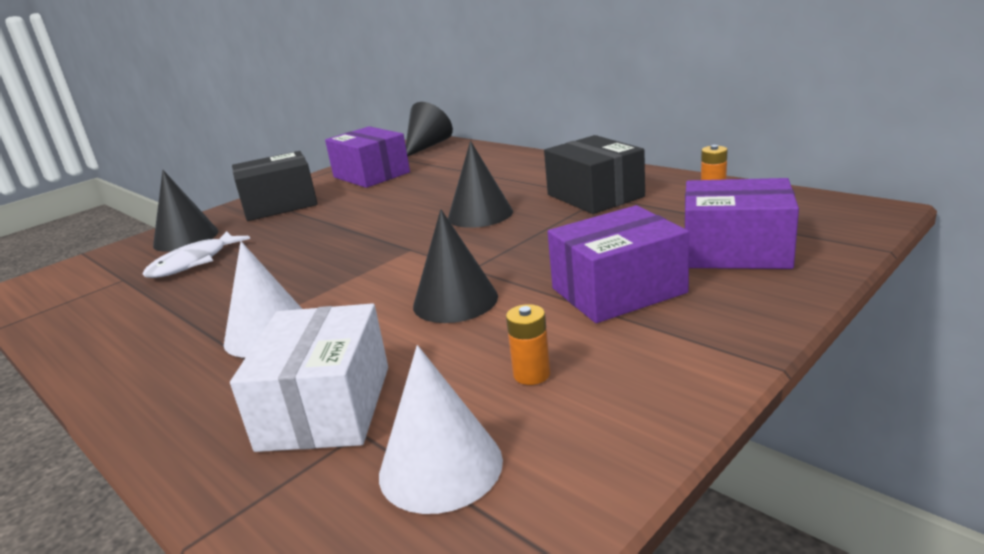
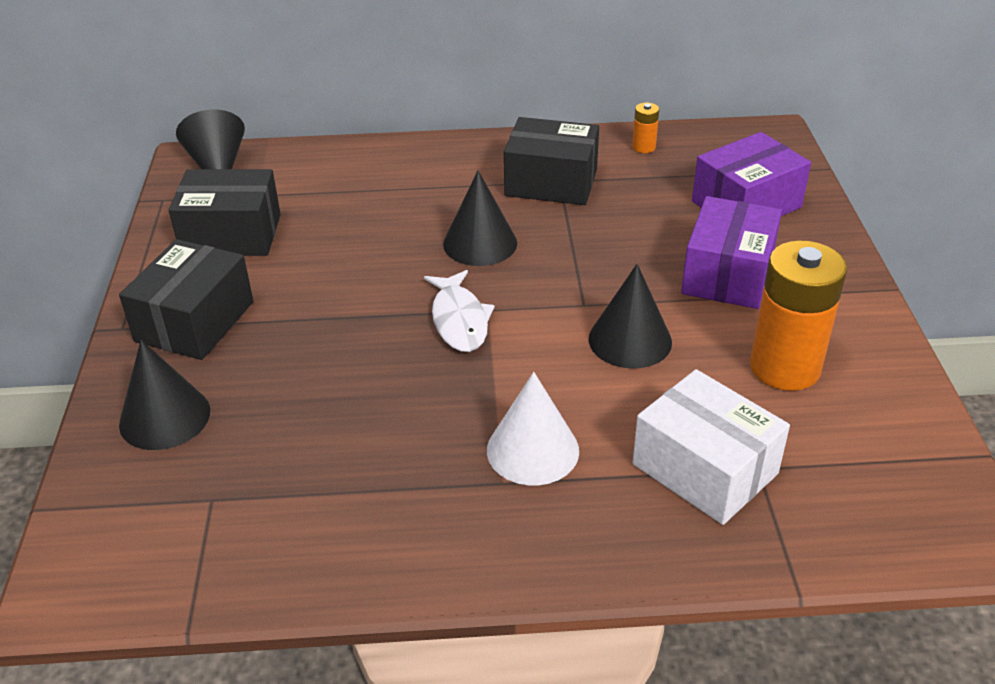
camera: 50 degrees left, 15 degrees up
white fish [143,231,250,278] -> white fish moved to [424,270,495,352]
purple box [325,126,410,188] -> black box [169,169,281,256]
white cone [379,345,503,514] -> none
orange battery [506,304,551,385] -> orange battery [750,240,847,391], size x2.30

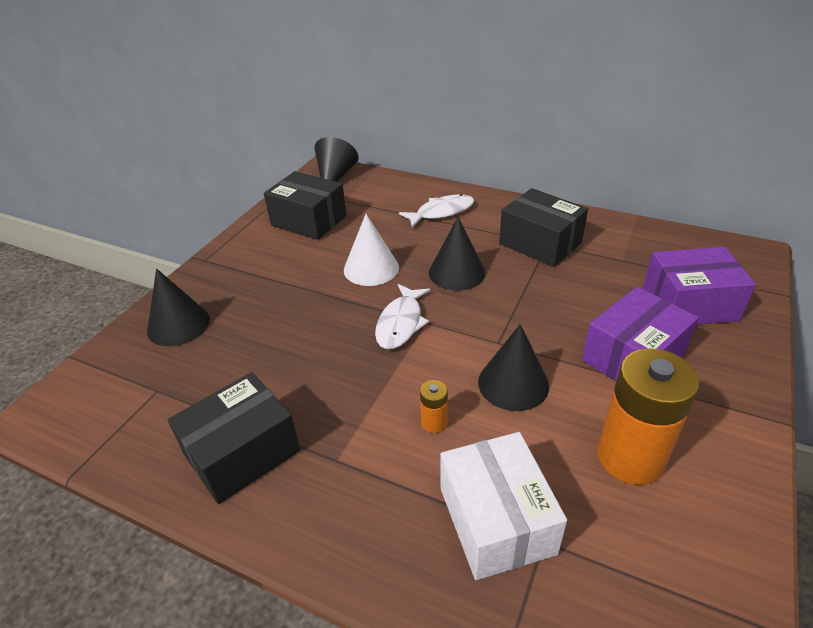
camera: 30 degrees right, 0 degrees up
black box [119,239,253,360] -> black box moved to [168,372,300,504]
white cone [487,372,579,485] -> white cone moved to [344,214,399,286]
orange battery [632,103,659,153] -> orange battery moved to [420,380,448,433]
none -> white fish [399,194,474,227]

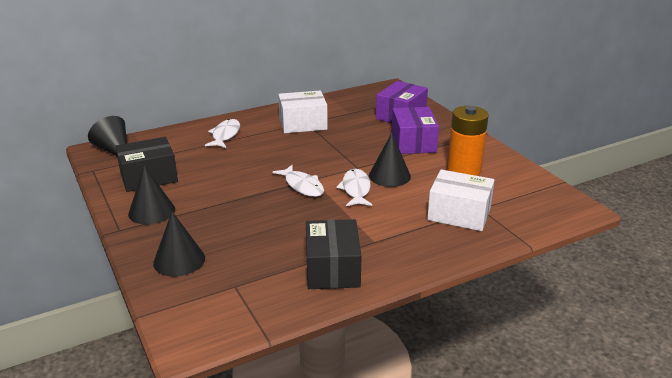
camera: 55 degrees left, 10 degrees down
white cone [344,214,399,286] -> none
orange battery [420,380,448,433] -> none
black cone [429,217,485,291] -> black cone moved to [128,166,175,225]
black box [499,188,588,267] -> white box [278,91,328,133]
none -> white fish [336,169,372,206]

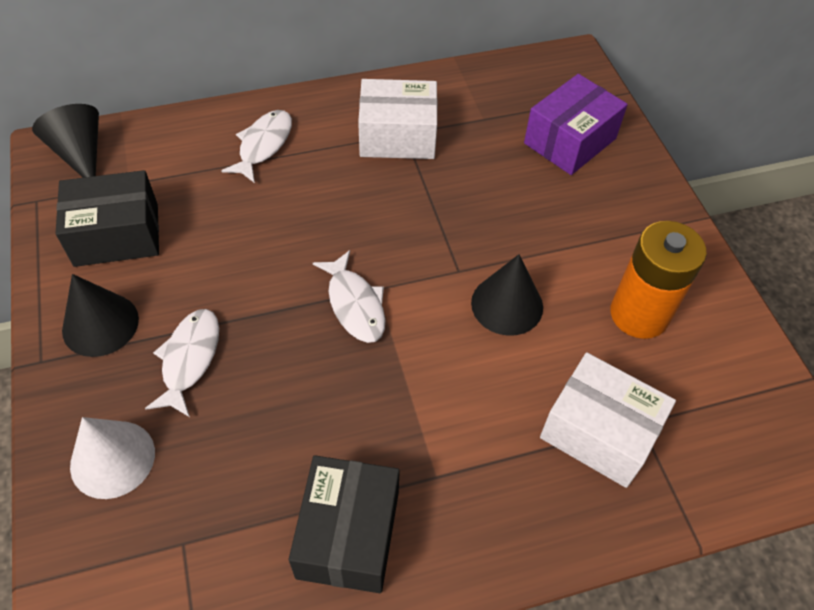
camera: 10 degrees right, 25 degrees up
black cone [153,212,205,277] -> white cone [70,417,155,499]
white fish [336,169,372,206] -> white fish moved to [145,309,219,417]
purple box [392,107,439,154] -> none

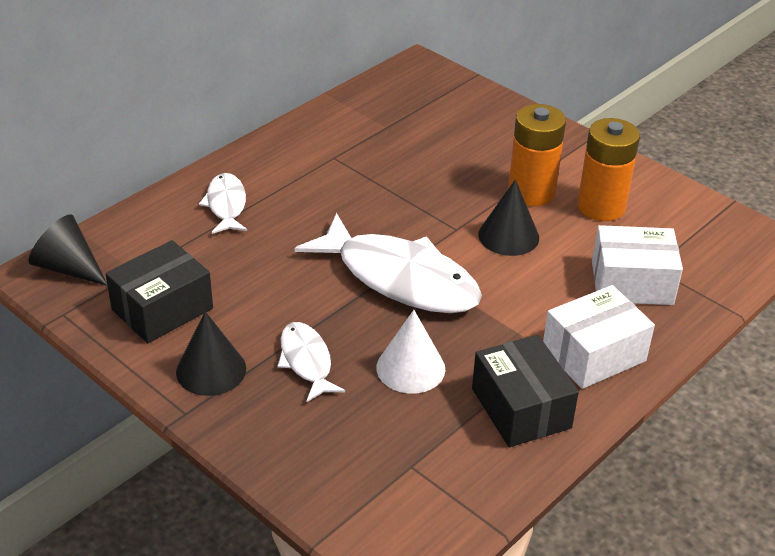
camera: 30 degrees left, 15 degrees down
white cone [70,417,155,499] -> white cone moved to [376,310,445,394]
white fish [313,250,385,343] -> white fish [295,213,482,313], size x1.96
white box [358,79,438,159] -> white box moved to [543,285,655,389]
purple box [524,74,628,175] -> none
none -> orange battery [508,104,566,206]

